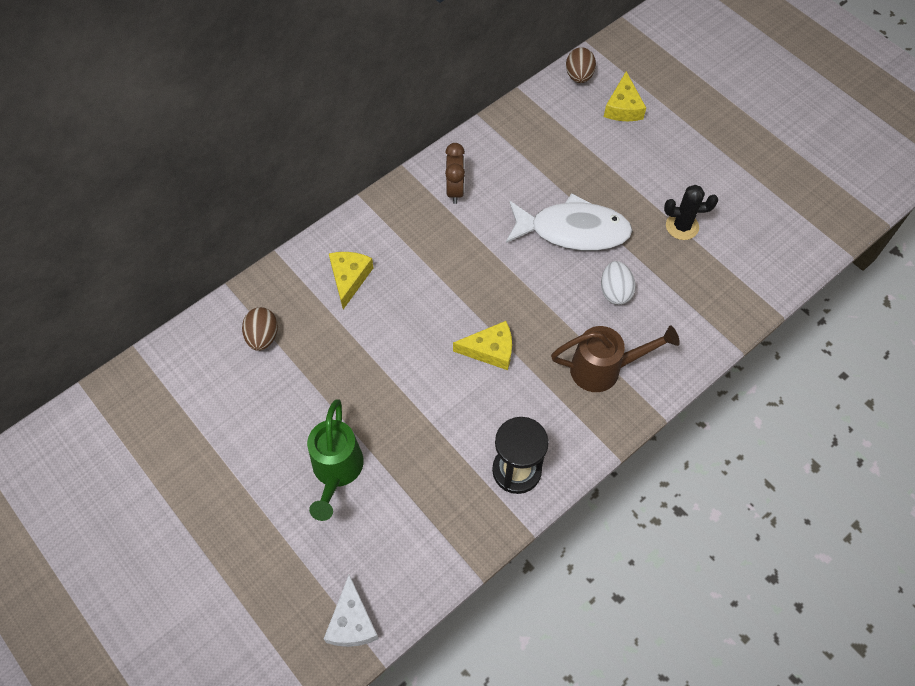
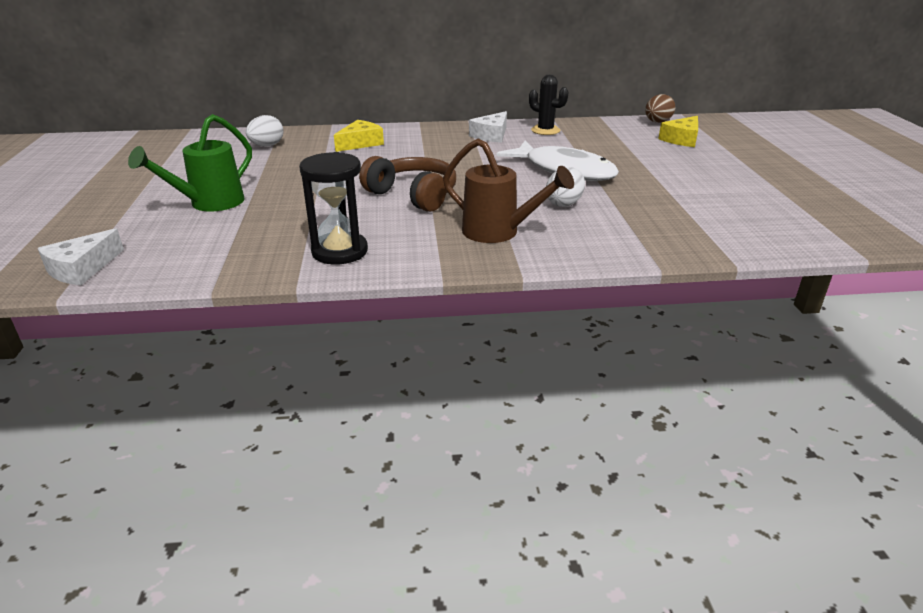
camera: 35 degrees right, 30 degrees down
brown egg [242,307,278,351] -> white egg [246,115,283,146]
brown clock [445,143,465,204] -> white cheese [469,111,507,143]
yellow cheese [453,321,512,370] -> brown headphones [359,156,456,212]
black cactus [664,185,718,240] -> black cactus moved to [529,75,568,135]

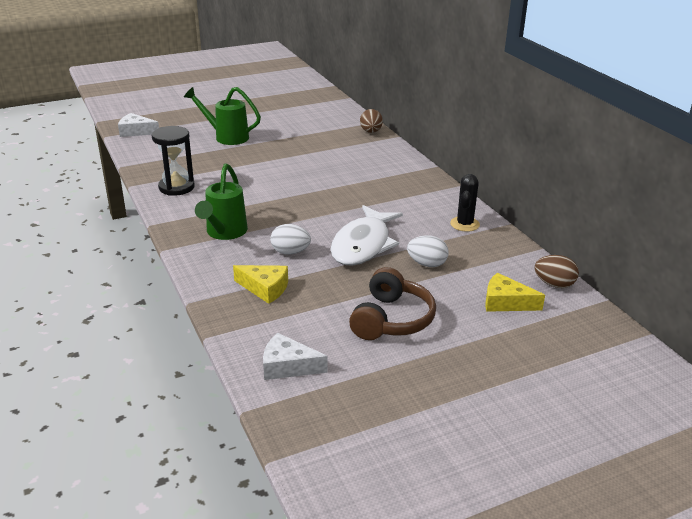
camera: 70 degrees right, 0 degrees up
white egg [246,115,283,146] -> white egg moved to [407,235,449,267]
yellow cheese [334,120,384,152] -> yellow cheese moved to [233,265,288,304]
brown headphones [359,156,456,212] -> brown headphones moved to [349,267,436,340]
brown watering can [443,138,574,243] -> green watering can [195,163,248,240]
white cheese [469,111,507,143] -> white cheese moved to [263,333,328,380]
none -> brown egg [360,109,383,133]

